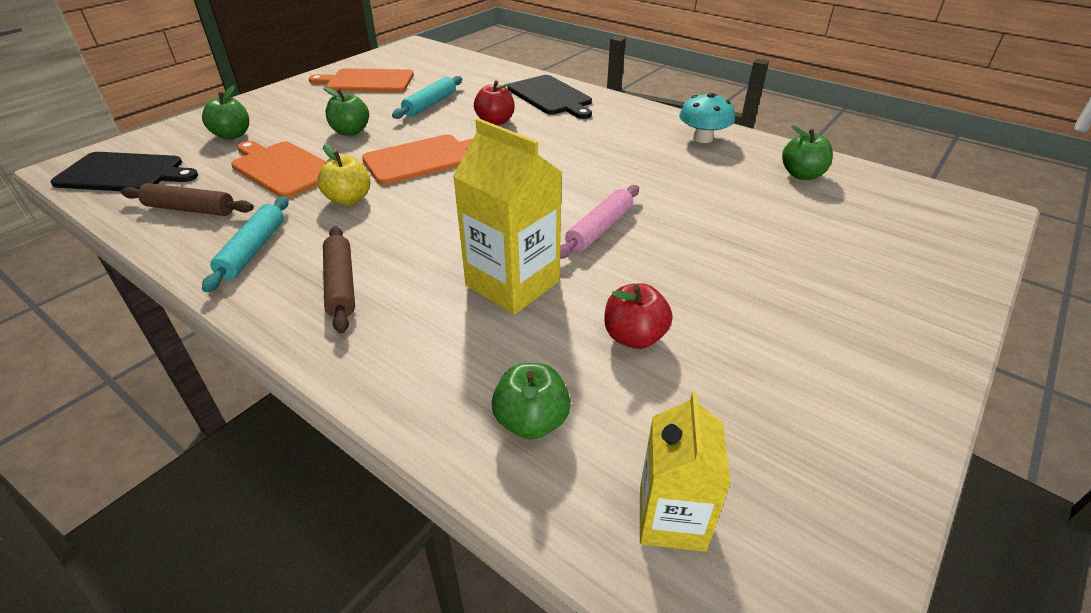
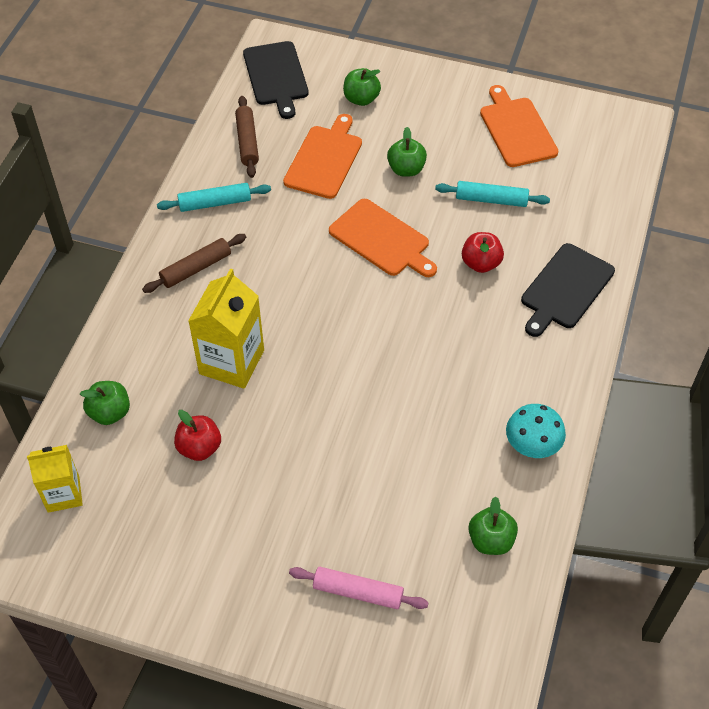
camera: 70 degrees right, 15 degrees up
yellow apple [317,144,370,205] -> none
pink rolling pin [560,185,639,259] -> pink rolling pin moved to [289,567,429,609]

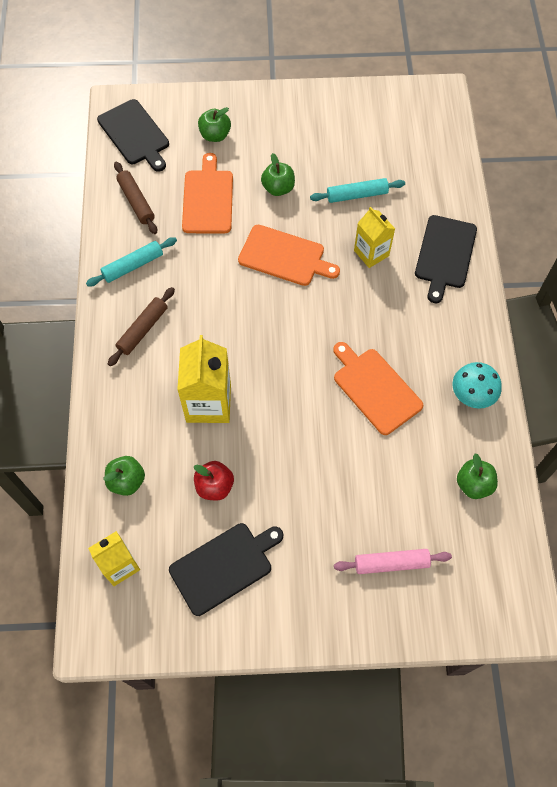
camera: 20 degrees left, 10 degrees up
red apple [462,232,504,273] -> yellow carton [354,207,395,268]
orange cutting board [480,85,558,167] -> orange cutting board moved to [333,342,423,435]
none -> black cutting board [169,523,283,616]

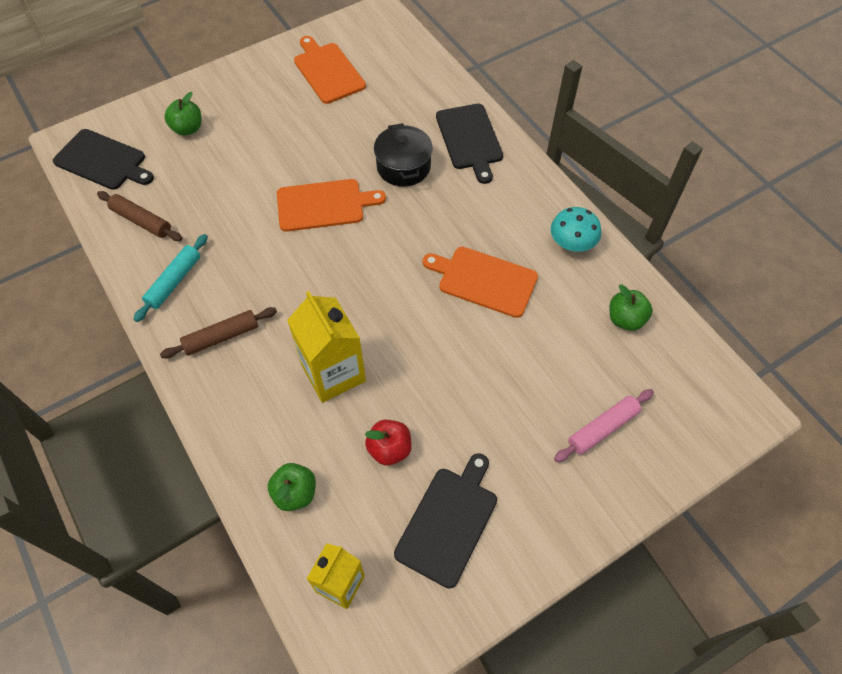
camera: 30 degrees left, 5 degrees down
brown rolling pin [108,287,175,366] -> brown rolling pin turned 60 degrees clockwise [160,307,277,358]
orange cutting board [182,153,233,233] -> orange cutting board moved to [294,36,366,104]
green apple [261,153,295,196] -> none
turquoise rolling pin [310,178,405,203] -> none
yellow carton [354,207,395,268] -> black pot [374,123,433,187]

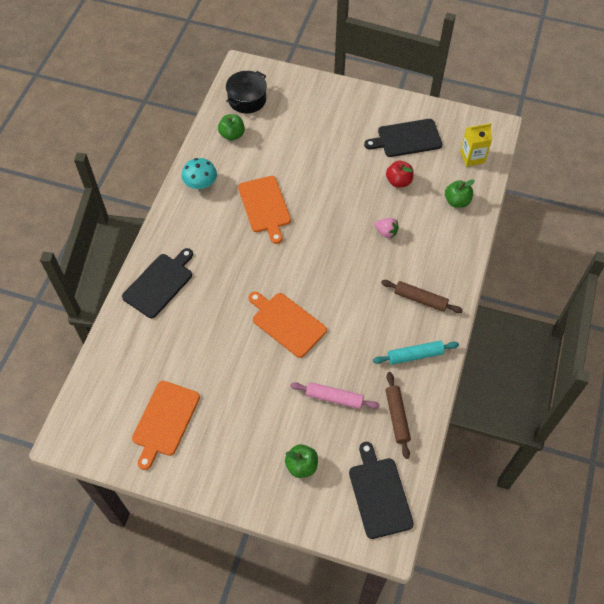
camera: 130 degrees left, 0 degrees up
yellow carton [287,291,366,403] -> pink strawberry [375,218,399,239]
black pot [374,123,433,187] -> black pot moved to [226,71,267,114]
pink rolling pin [554,389,654,462] -> pink rolling pin moved to [290,382,380,409]

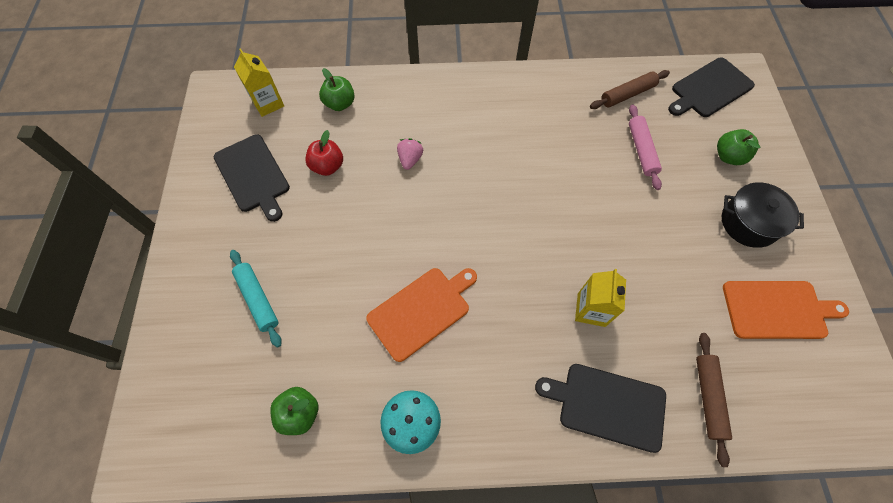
camera: 110 degrees left, 5 degrees up
black pot [226,71,267,114] -> black pot moved to [722,182,804,248]
orange cutting board [248,292,327,358] -> none
turquoise rolling pin [373,341,459,365] -> turquoise rolling pin moved to [230,250,282,348]
brown rolling pin [381,280,463,313] -> brown rolling pin moved to [696,333,732,467]
none -> yellow carton [575,269,626,327]

